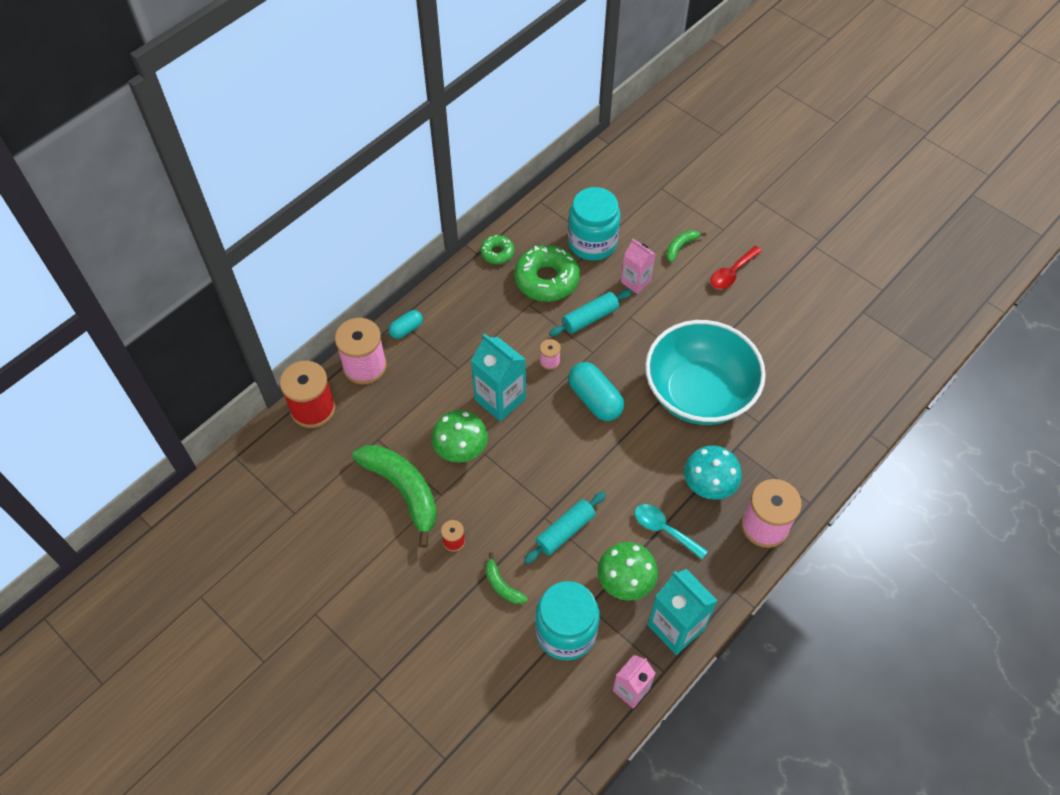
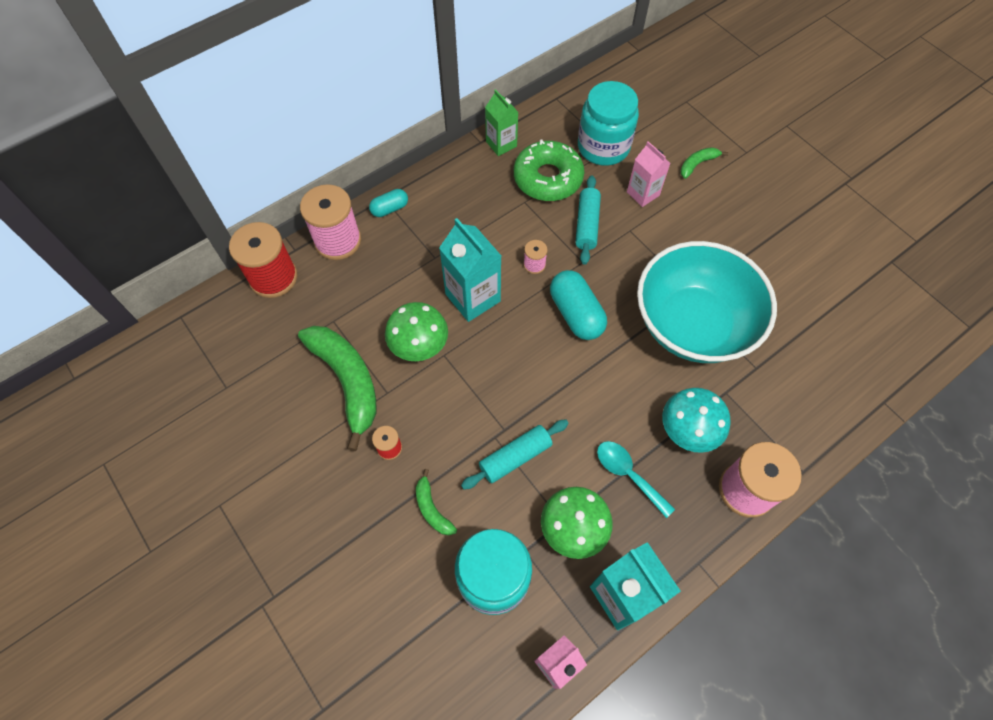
camera: 10 degrees right, 5 degrees up
green donut [480,235,514,264] -> green carton [485,89,519,156]
turquoise rolling pin [549,289,632,336] -> turquoise rolling pin turned 60 degrees counterclockwise [575,175,601,265]
red spoon [710,246,762,289] -> none

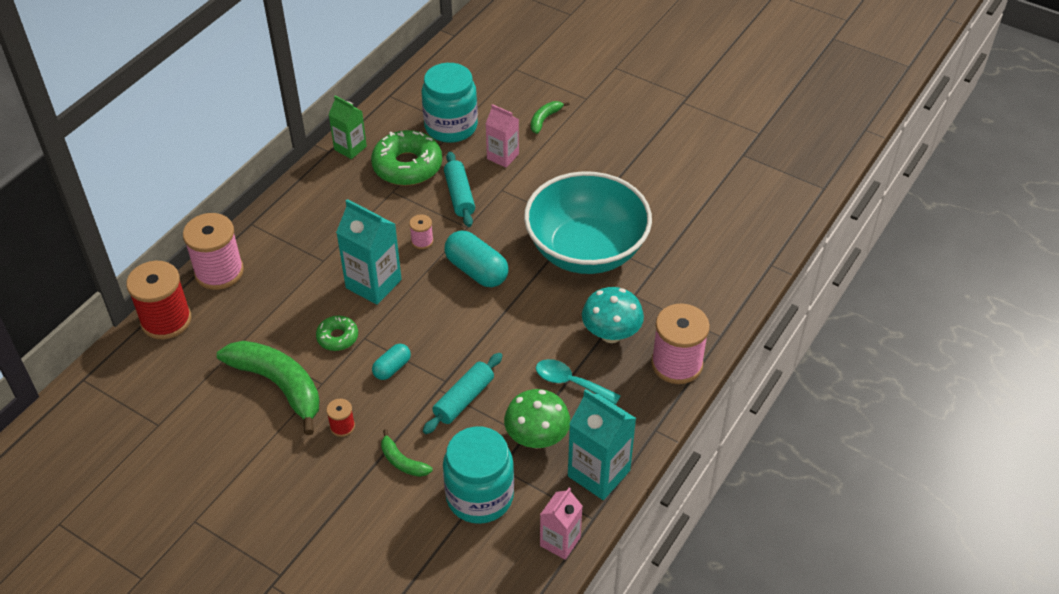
camera: 20 degrees left, 15 degrees down
turquoise capsule [369,189,408,217] -> turquoise capsule moved to [372,344,411,380]
green mushroom [385,302,448,361] -> green donut [316,316,358,351]

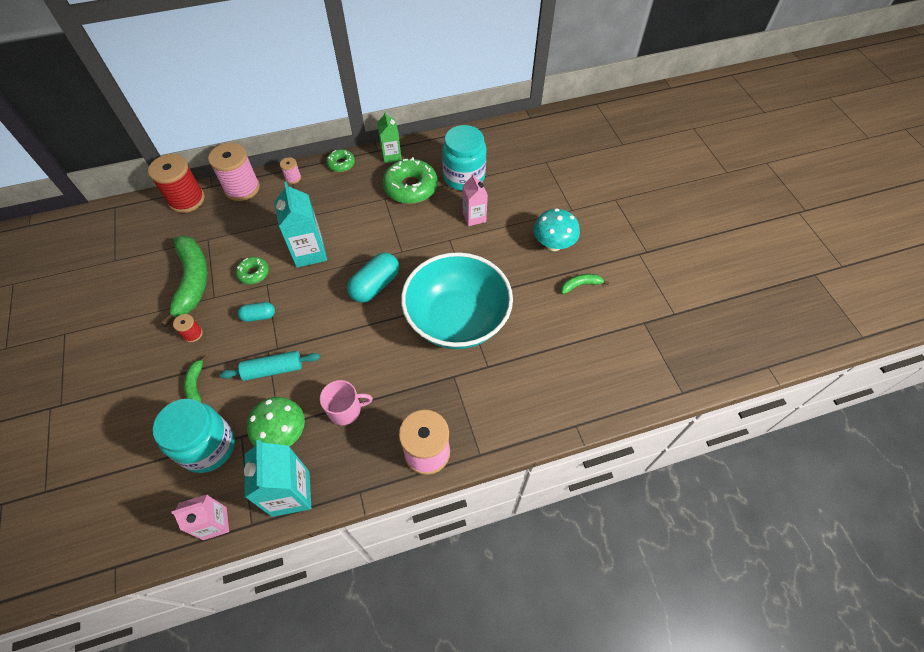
camera: 40 degrees right, 10 degrees up
pink spool [409,214,433,249] -> pink spool moved to [280,157,301,184]
turquoise rolling pin [444,151,475,227] -> none
turquoise capsule [444,231,508,287] -> turquoise capsule turned 45 degrees clockwise [347,252,399,303]
green banana [531,101,570,134] -> green banana moved to [561,274,610,294]
turquoise spoon [536,359,621,405] -> pink mug [320,380,373,425]
turquoise mushroom [582,287,644,343] -> turquoise mushroom moved to [533,208,580,251]
none -> green donut [326,149,355,172]

